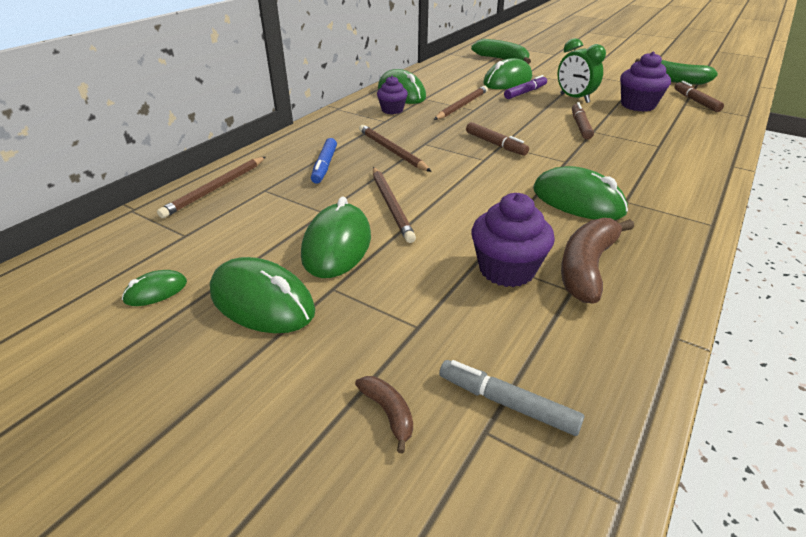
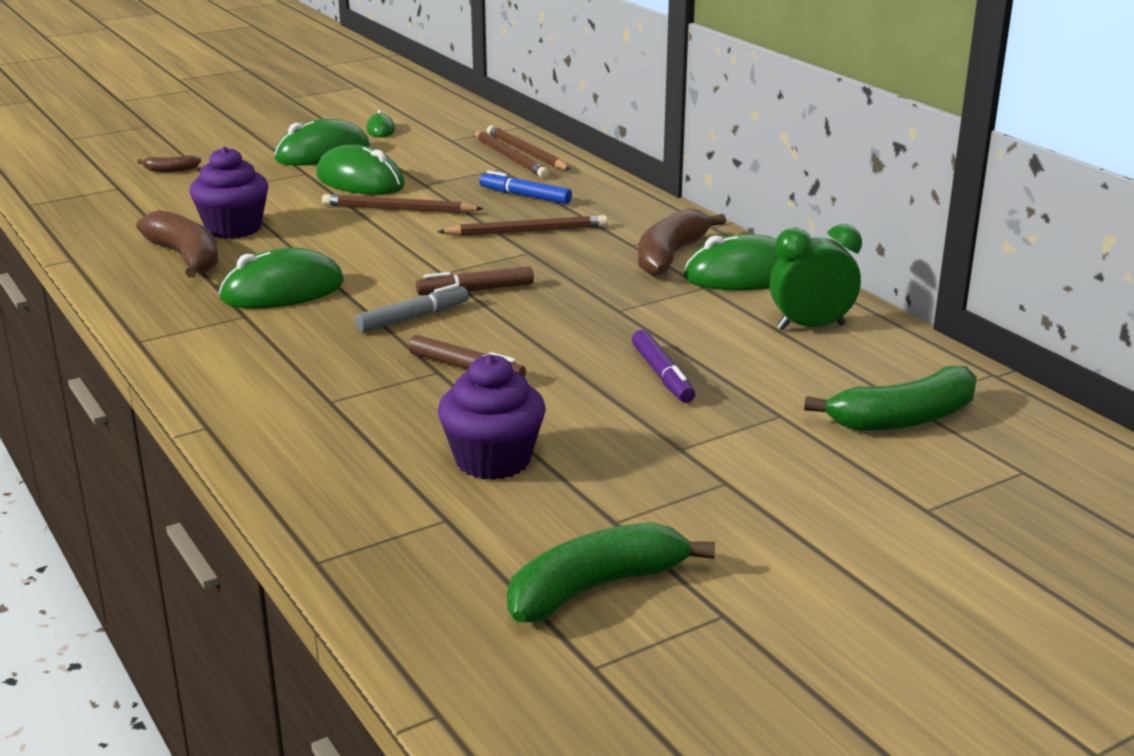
camera: 115 degrees right, 10 degrees down
purple cupcake [377,76,408,114] -> brown banana [638,208,726,277]
brown pencil [434,86,488,120] -> brown pencil moved to [473,131,549,178]
grey marker [439,360,584,436] -> grey marker moved to [355,284,469,332]
green mouse [483,58,532,89] -> none
green clock [558,38,606,103] -> green clock moved to [770,224,862,331]
brown marker [675,81,724,112] -> none

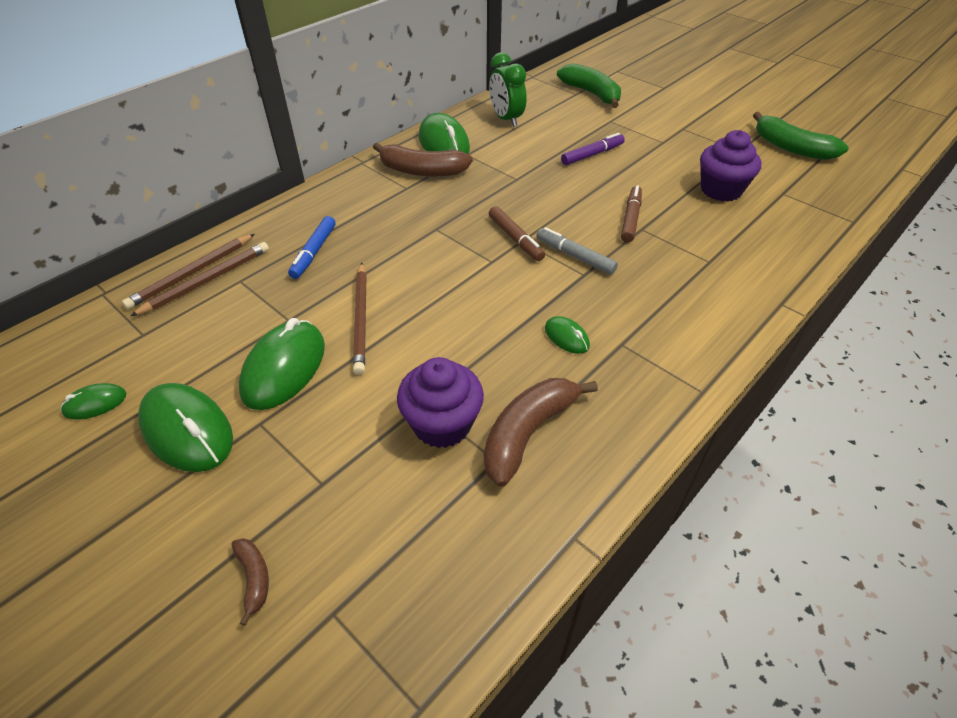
camera: 105 degrees left, 20 degrees up
green mouse [219,248,344,308] -> green mouse [545,316,590,354], size x0.50
brown pencil [437,215,608,236] -> none

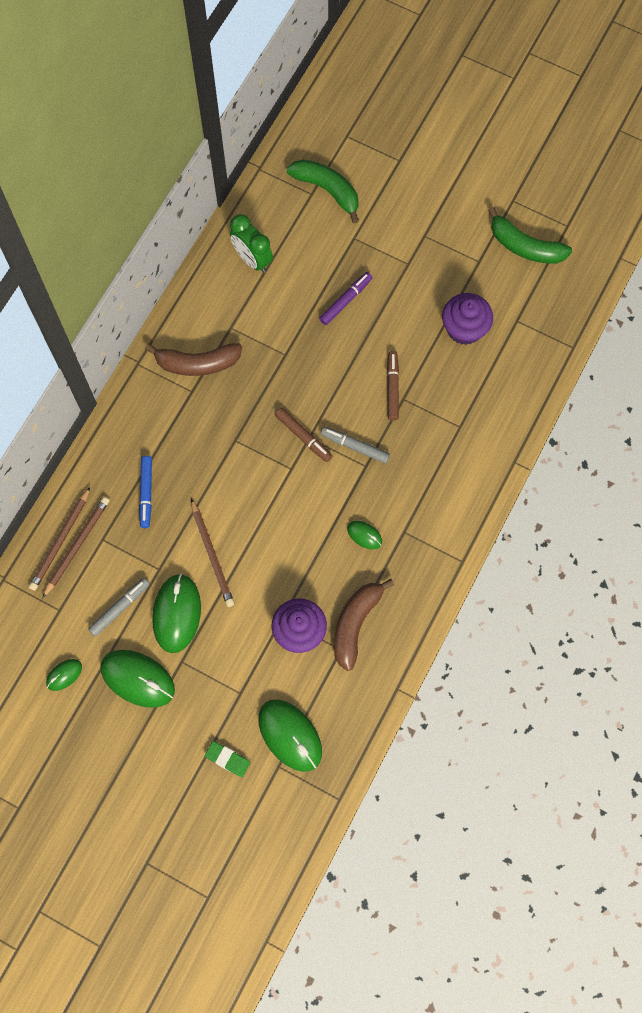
camera: 15 degrees left, 25 degrees up
brown banana [232,538,269,626] -> green eraser [205,741,250,777]
green mouse [419,113,470,154] -> green mouse moved to [258,699,322,772]
none -> grey marker [88,578,150,637]

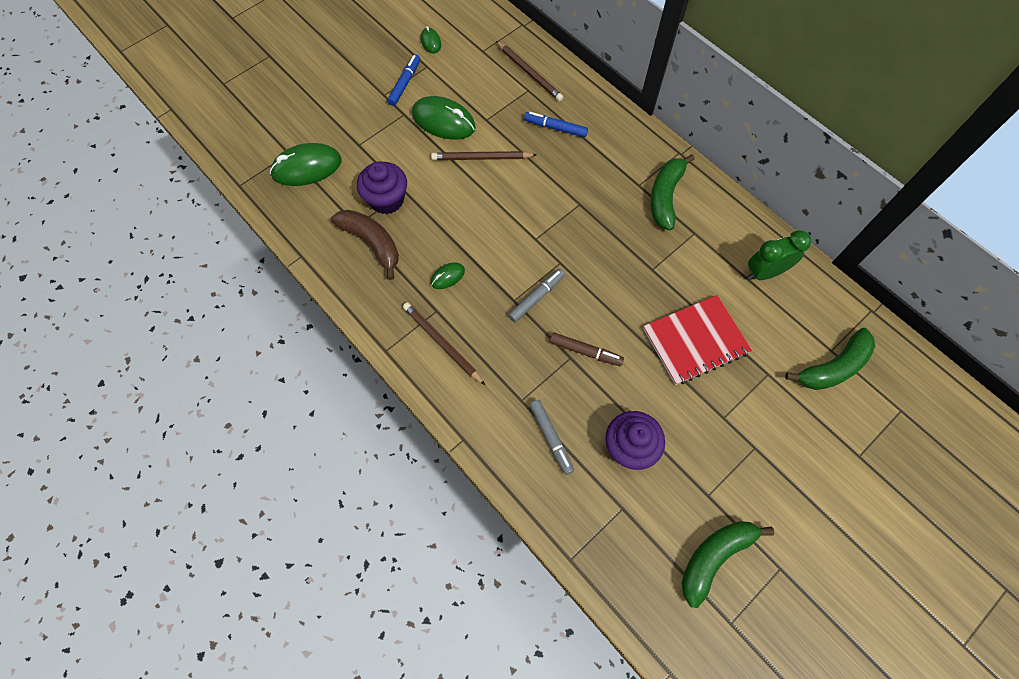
camera: 110 degrees right, 5 degrees down
brown pencil [29,487,90,591] -> brown pencil moved to [403,302,485,385]
grey marker [88,578,150,637] -> grey marker moved to [529,400,574,475]
green mouse [101,650,175,708] -> blue marker [387,54,420,106]
brown banana [145,343,242,376] -> green banana [650,154,695,231]
green eraser [205,741,250,777] -> none
brown marker [275,408,332,462] -> none
purple marker [319,272,373,325] -> red notebook [643,295,752,385]

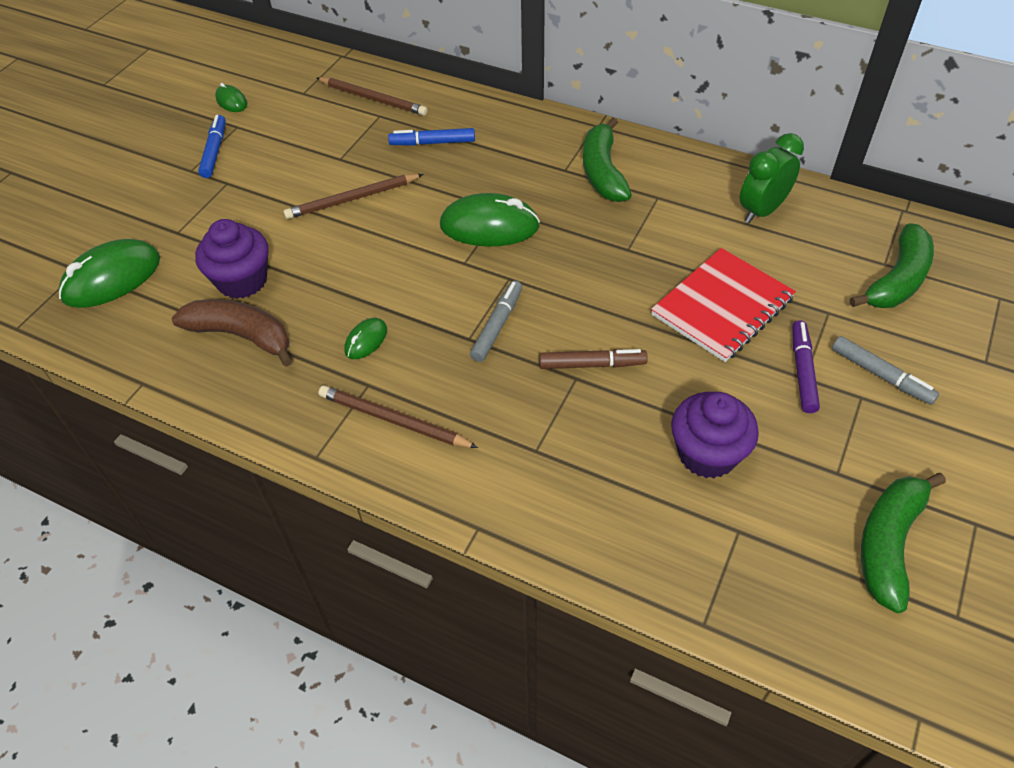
camera: 20 degrees left, 15 degrees down
green mouse [412,96,476,140] -> green mouse moved to [440,193,540,247]
grey marker [529,400,574,475] -> grey marker moved to [832,336,939,405]
none -> purple marker [792,320,820,413]

